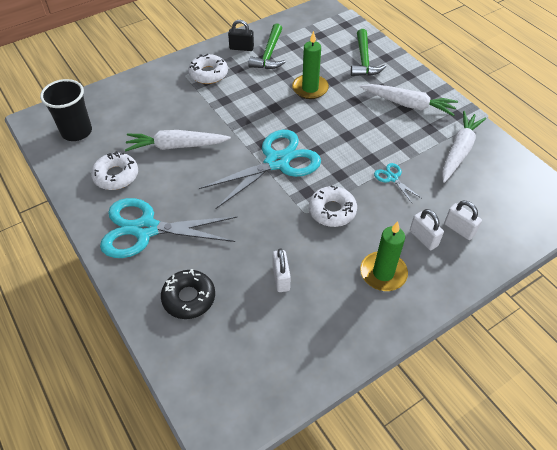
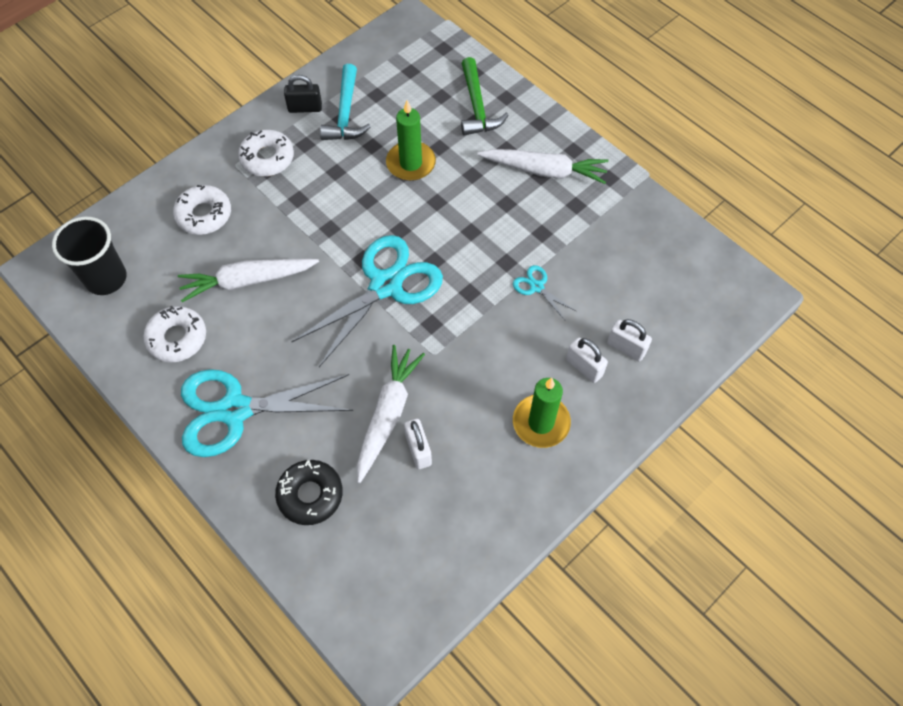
camera: 10 degrees left, 10 degrees up
green hammer [248,24,286,69] -> turquoise hammer [320,64,371,140]
white donut [309,186,357,227] -> white donut moved to [173,185,231,235]
white carrot [442,111,486,183] -> white carrot moved to [357,345,425,483]

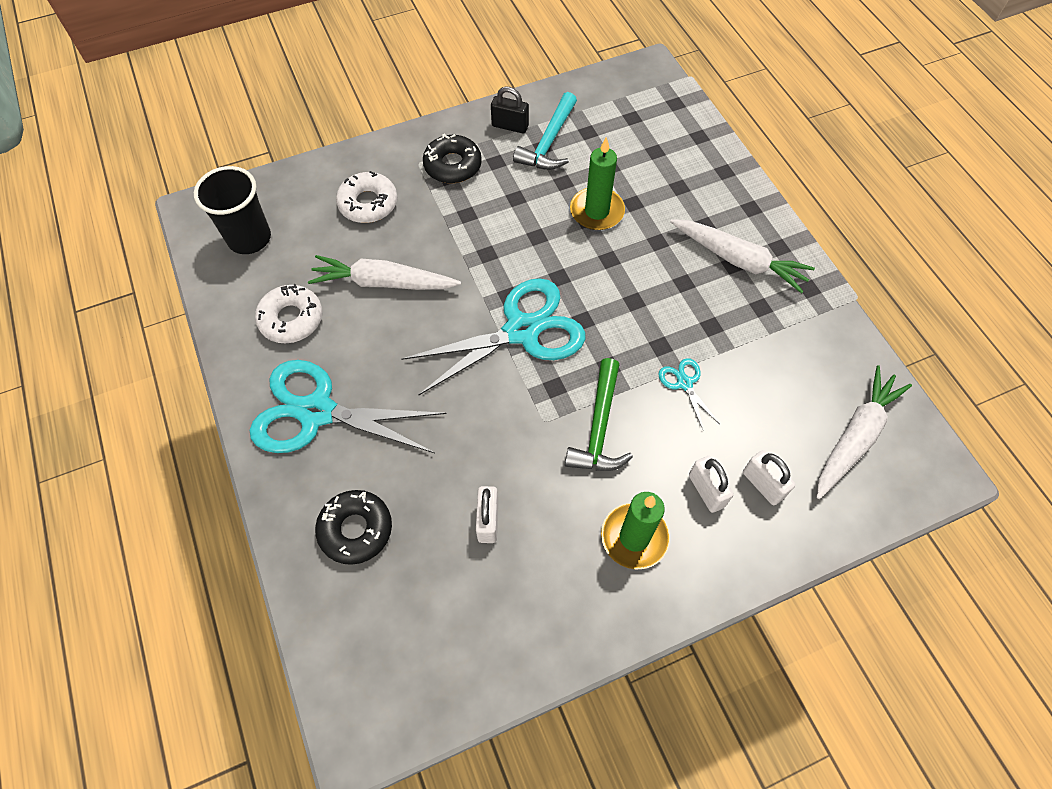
camera: 20 degrees right, 0 degrees up
white donut [238,130,294,176] -> black donut [423,134,482,183]
white carrot [357,345,425,483] -> white carrot moved to [817,365,912,499]
green hammer [461,57,509,136] -> green hammer moved to [565,358,633,471]

